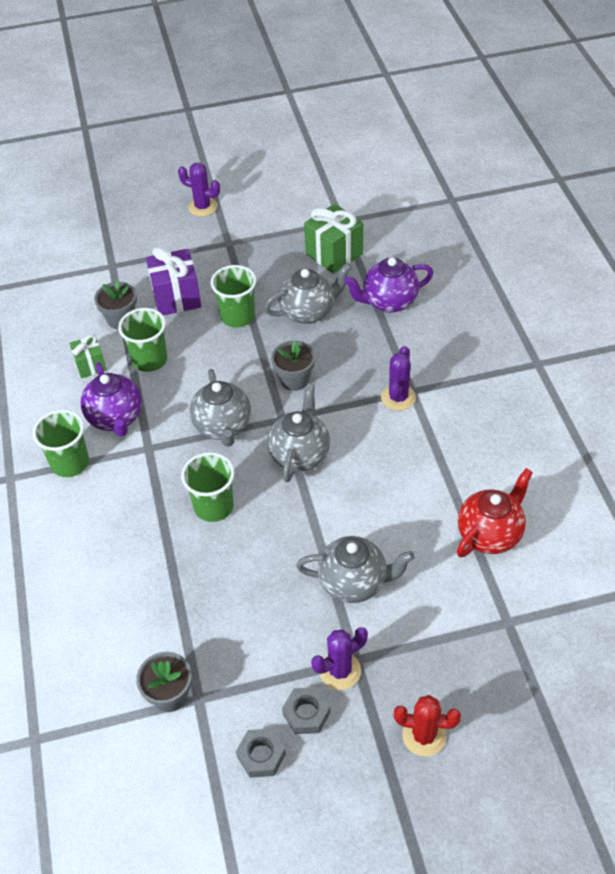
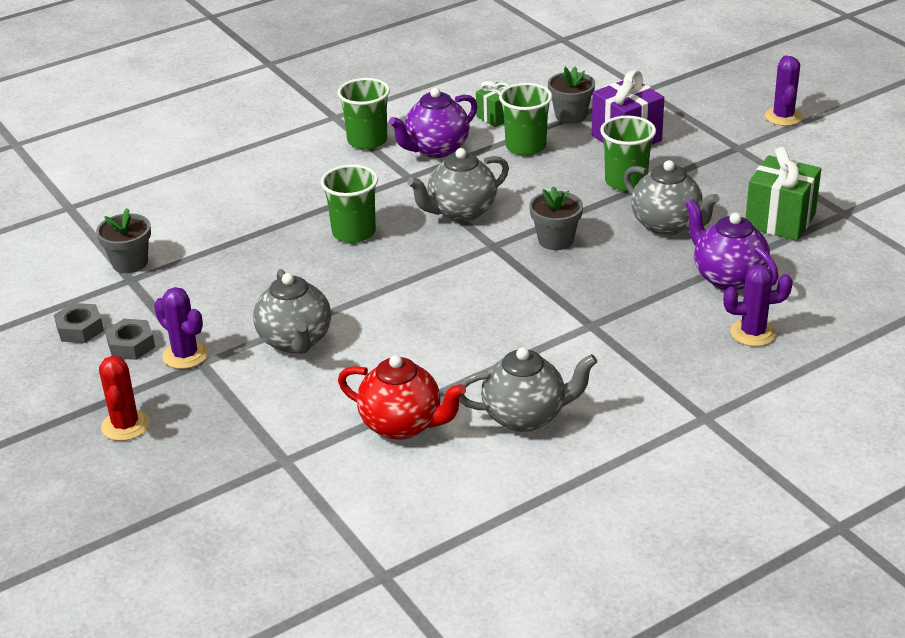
camera: 70 degrees right, 15 degrees down
grey teapot [267,384,330,482] -> grey teapot moved to [458,347,597,432]
purple cactus [381,346,416,411] -> purple cactus moved to [723,264,793,347]

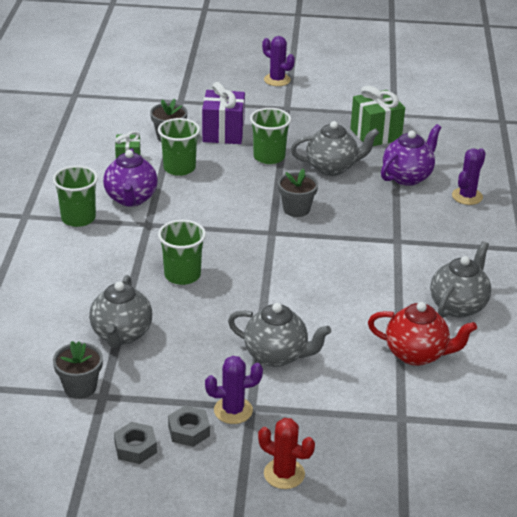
camera: 55 degrees left, 0 degrees up
red teapot [338,355,466,440] -> red teapot turned 45 degrees clockwise [368,302,477,366]
grey teapot [407,148,509,222] -> grey teapot moved to [89,275,152,348]
purple teapot [685,199,779,291] -> purple teapot turned 135 degrees clockwise [381,124,442,186]

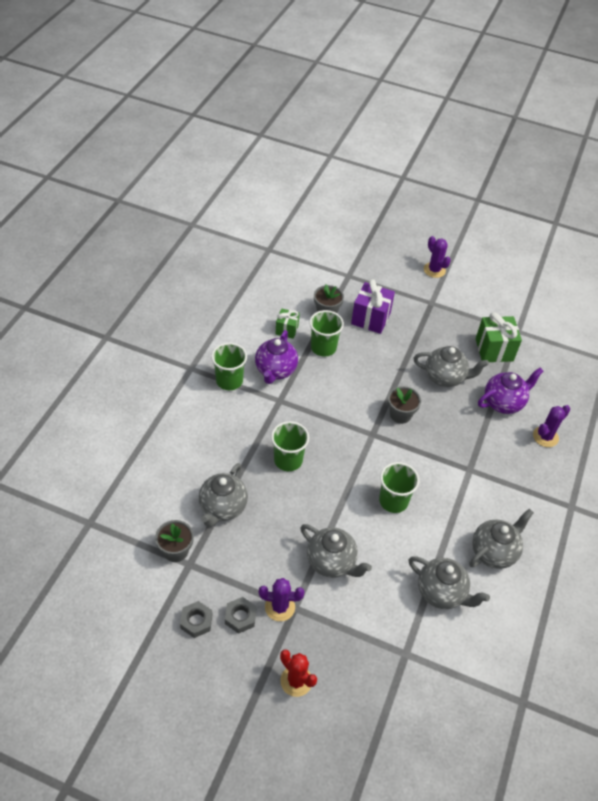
camera: 15 degrees right, 15 degrees up
green cup [250,108,291,164] -> green cup moved to [379,462,420,513]
red teapot [368,302,477,366] -> grey teapot [409,556,490,609]

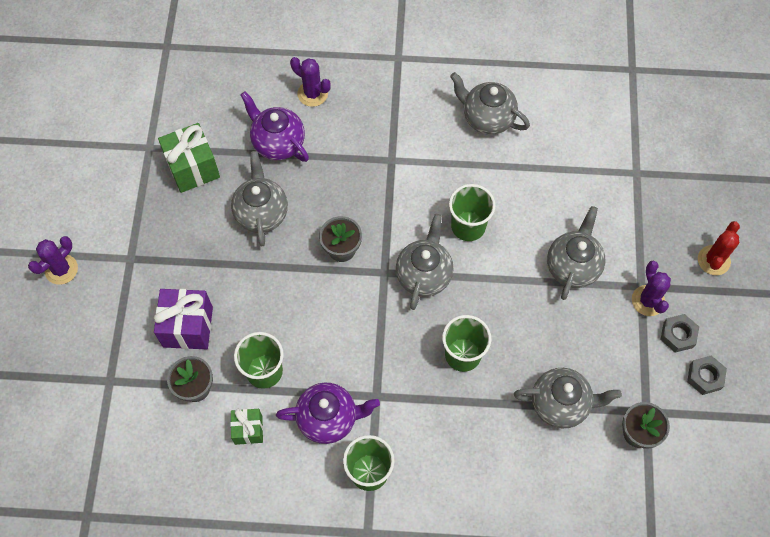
camera: 105 degrees left, 15 degrees up
grey teapot [409,556,490,609] -> grey teapot moved to [396,214,454,310]

